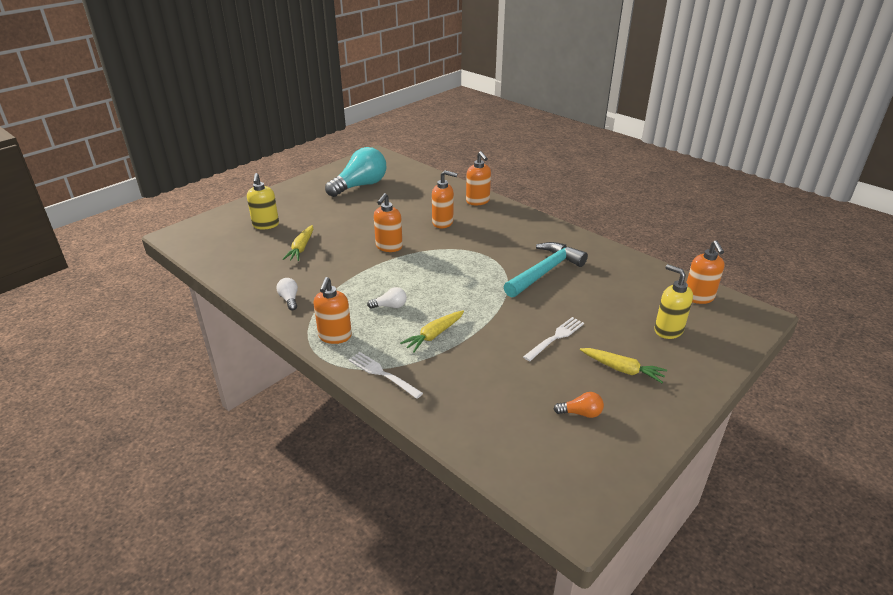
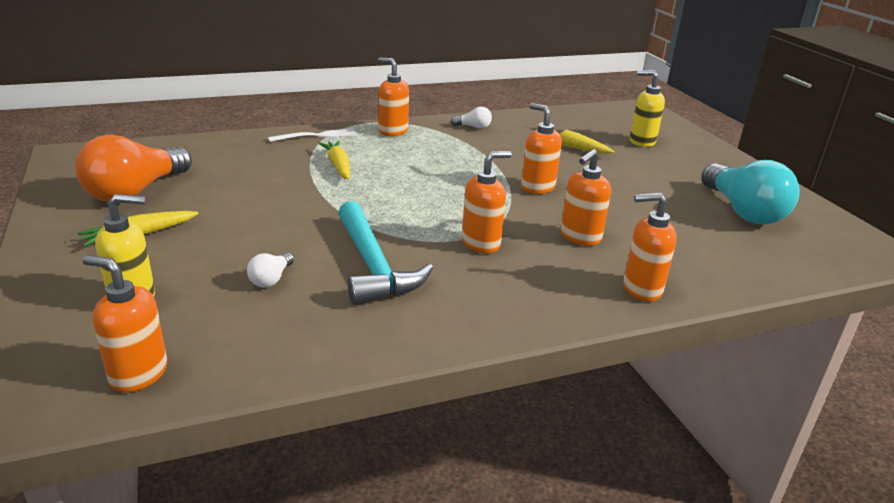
camera: 115 degrees right, 5 degrees down
white light bulb [367,287,407,309] -> white light bulb moved to [247,252,294,287]
white fork [523,317,584,361] -> none
orange light bulb [554,392,604,418] -> orange light bulb [75,134,192,202], size x2.33
none -> orange soap dispenser [462,151,512,253]

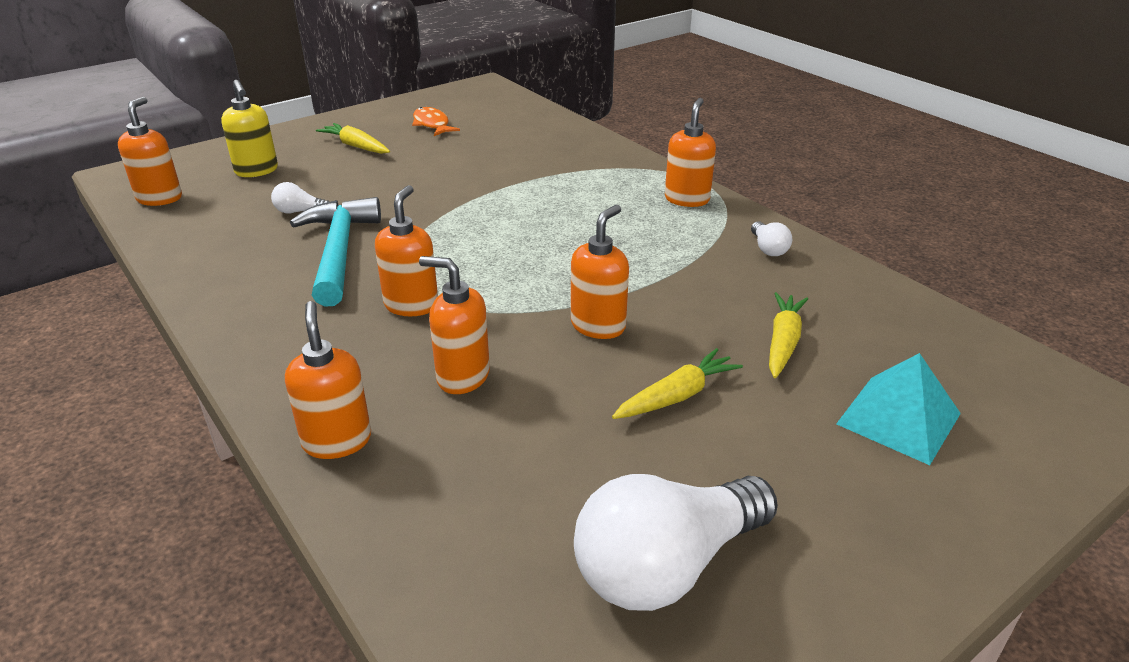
camera: 75 degrees right, 5 degrees up
orange light bulb [75,134,192,202] -> orange fish [412,107,460,136]
white fork [268,128,357,142] -> none
yellow carrot [318,141,350,180] -> yellow carrot moved to [612,348,743,419]
turquoise hammer [338,201,433,305] -> turquoise hammer turned 120 degrees clockwise [290,197,381,307]
orange soap dispenser [462,151,512,253] -> orange soap dispenser turned 120 degrees counterclockwise [375,185,438,316]
yellow soap dispenser [630,70,665,147] -> turquoise pyramid [836,353,961,465]
turquoise light bulb [701,160,800,224] -> white light bulb [574,474,778,611]

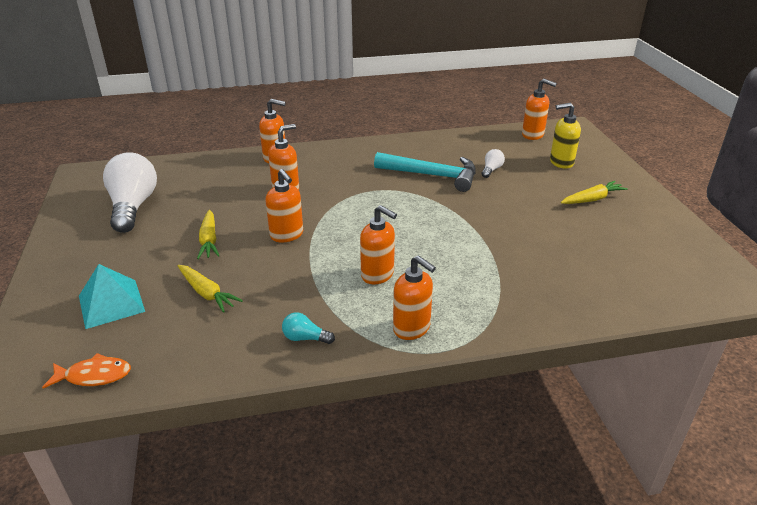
camera: 115 degrees right, 0 degrees up
orange soap dispenser [375,185,438,316] -> orange soap dispenser moved to [360,205,397,284]
orange fish [412,107,460,136] -> orange fish moved to [42,353,131,388]
white light bulb [751,221,792,256] -> turquoise light bulb [282,312,335,344]

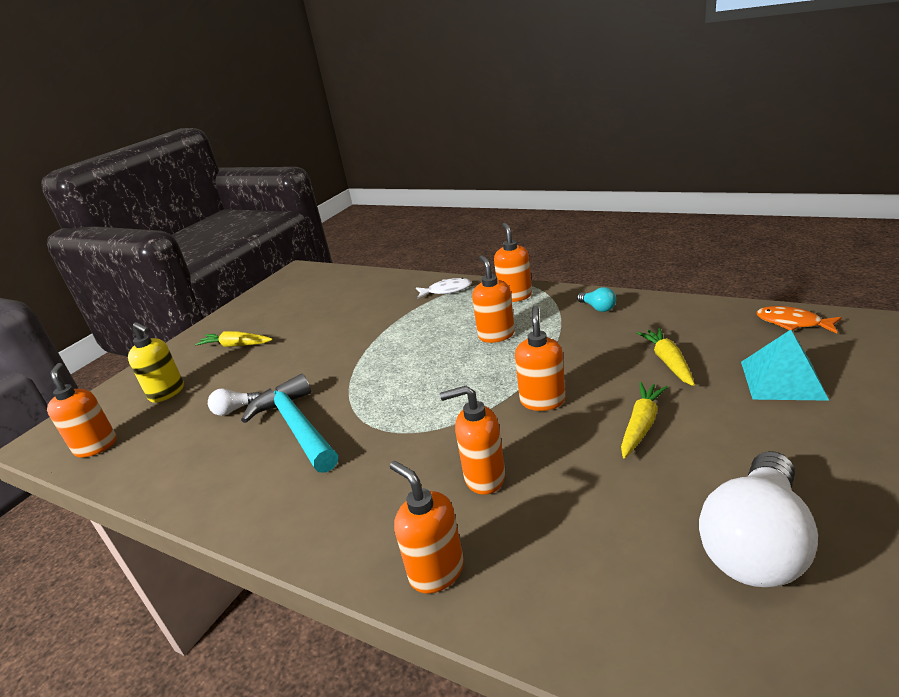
camera: 135 degrees left, 5 degrees down
none -> white fish [416,278,472,299]

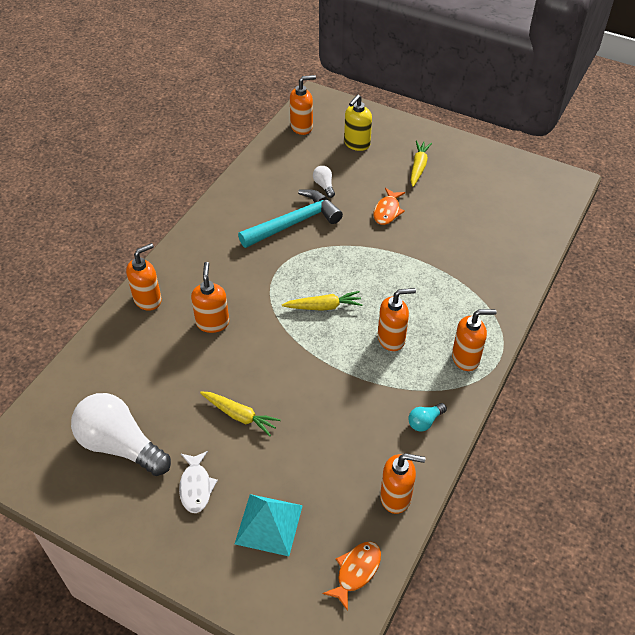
camera: 85 degrees right, 20 degrees up
white fish [416,278,472,299] -> white fish moved to [179,451,218,513]
orange soap dispenser [515,306,565,411] -> orange soap dispenser moved to [380,453,425,514]
yellow carrot [637,328,695,386] -> yellow carrot moved to [282,291,362,311]
none -> orange fish [374,188,405,225]

